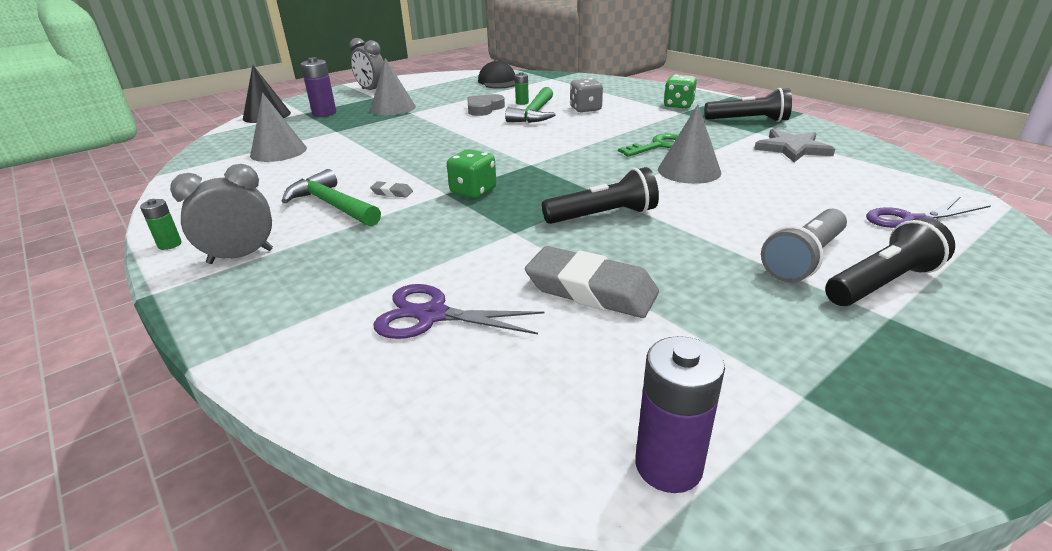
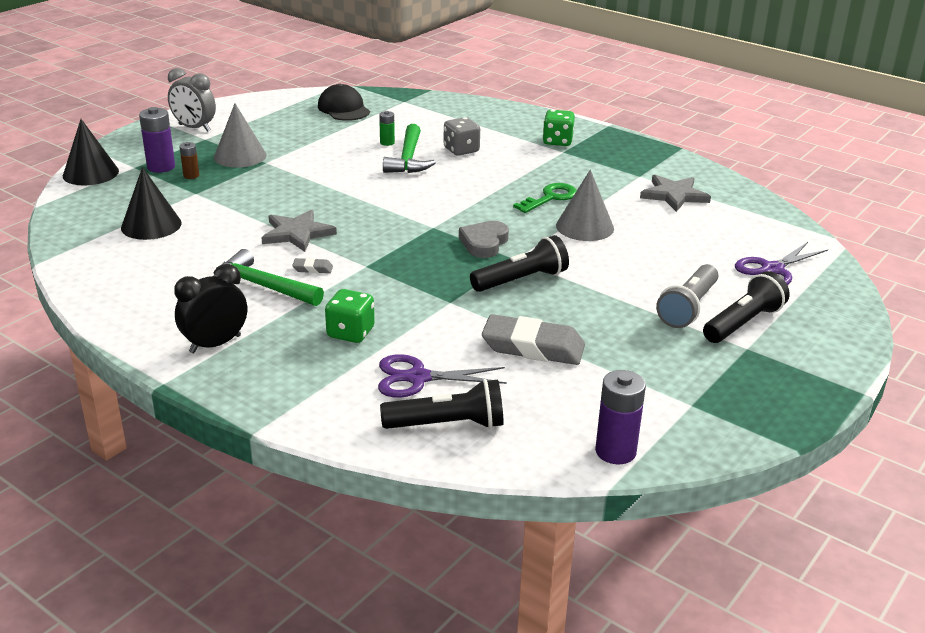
camera: 15 degrees left, 0 degrees up
green battery [140,199,182,250] -> none
grey clock [170,164,273,264] -> black clock [174,264,247,353]
grey cone [250,93,307,162] -> black cone [121,167,182,240]
green dice [447,149,496,198] -> green dice moved to [325,289,375,343]
grey heart [467,94,505,116] -> grey heart moved to [459,221,509,258]
black flashlight [705,88,792,122] -> black flashlight moved to [380,379,504,429]
none -> brown battery [179,142,199,179]
none -> grey star [261,210,337,252]

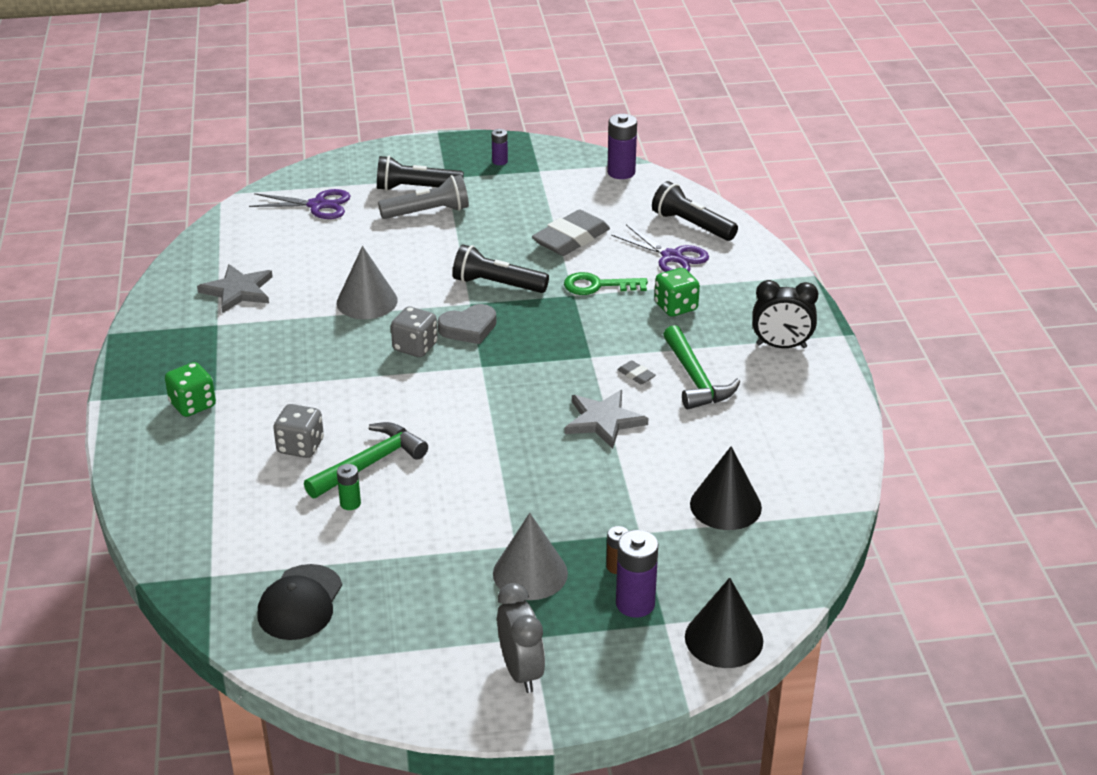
camera: 135 degrees left, 5 degrees up
grey eraser [482,314,585,365] -> grey eraser turned 75 degrees clockwise [532,209,610,256]
green key [513,183,577,213] -> green key moved to [564,272,648,295]
none -> grey dice [391,307,438,357]
none -> purple battery [492,129,508,165]

